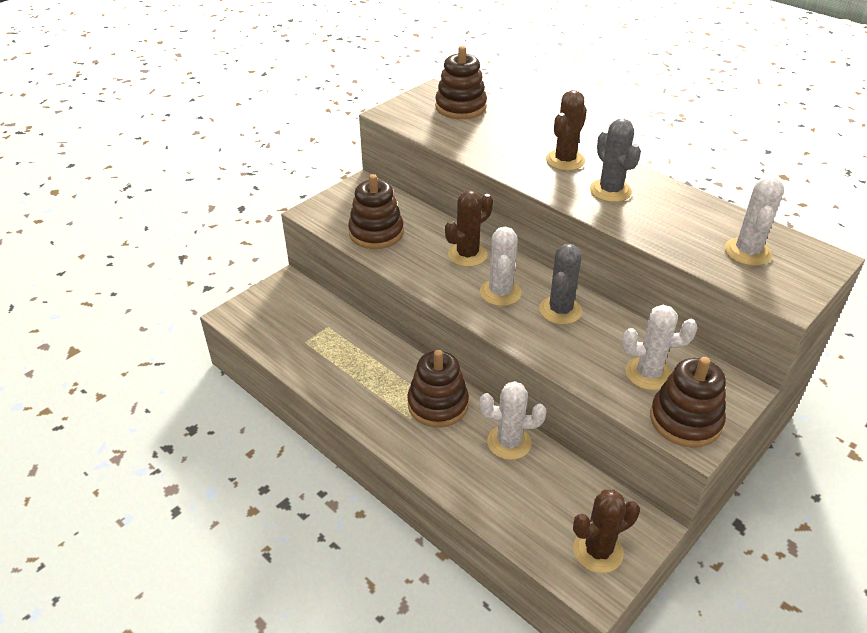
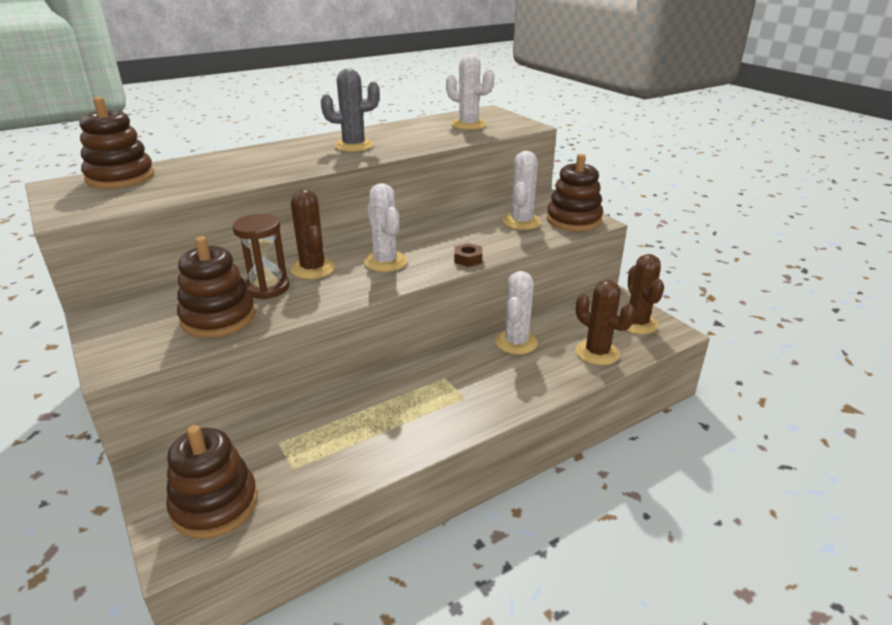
camera: 75 degrees left, 10 degrees down
brown stacking toy [407,350,469,428] -> brown stacking toy moved to [166,425,258,539]
white cactus [480,227,522,306] -> white cactus turned 45 degrees clockwise [364,183,407,272]
grey cactus [539,244,582,324] -> none
brown cactus [546,90,587,171] -> brown cactus moved to [576,280,635,365]
none -> brown hourglass [233,214,289,299]
none -> brown nut [454,243,482,267]

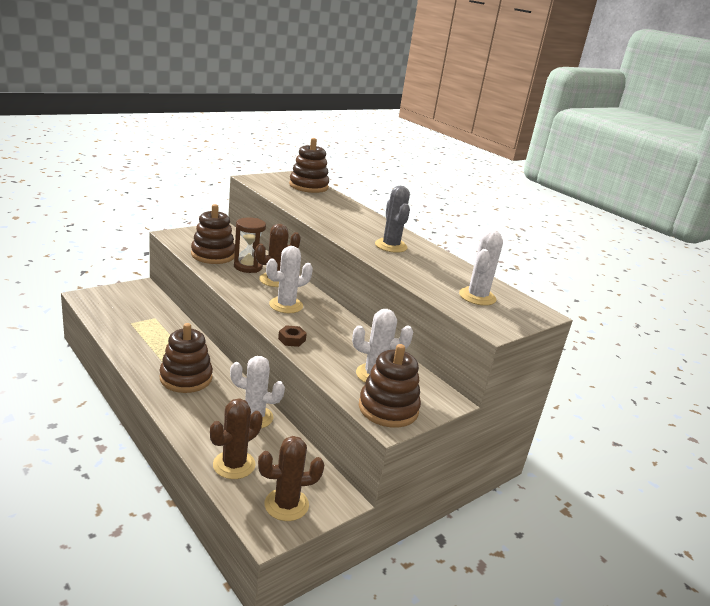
camera: 80 degrees right, 5 degrees down
brown stacking toy [166,425,258,539] -> brown stacking toy moved to [160,323,213,393]

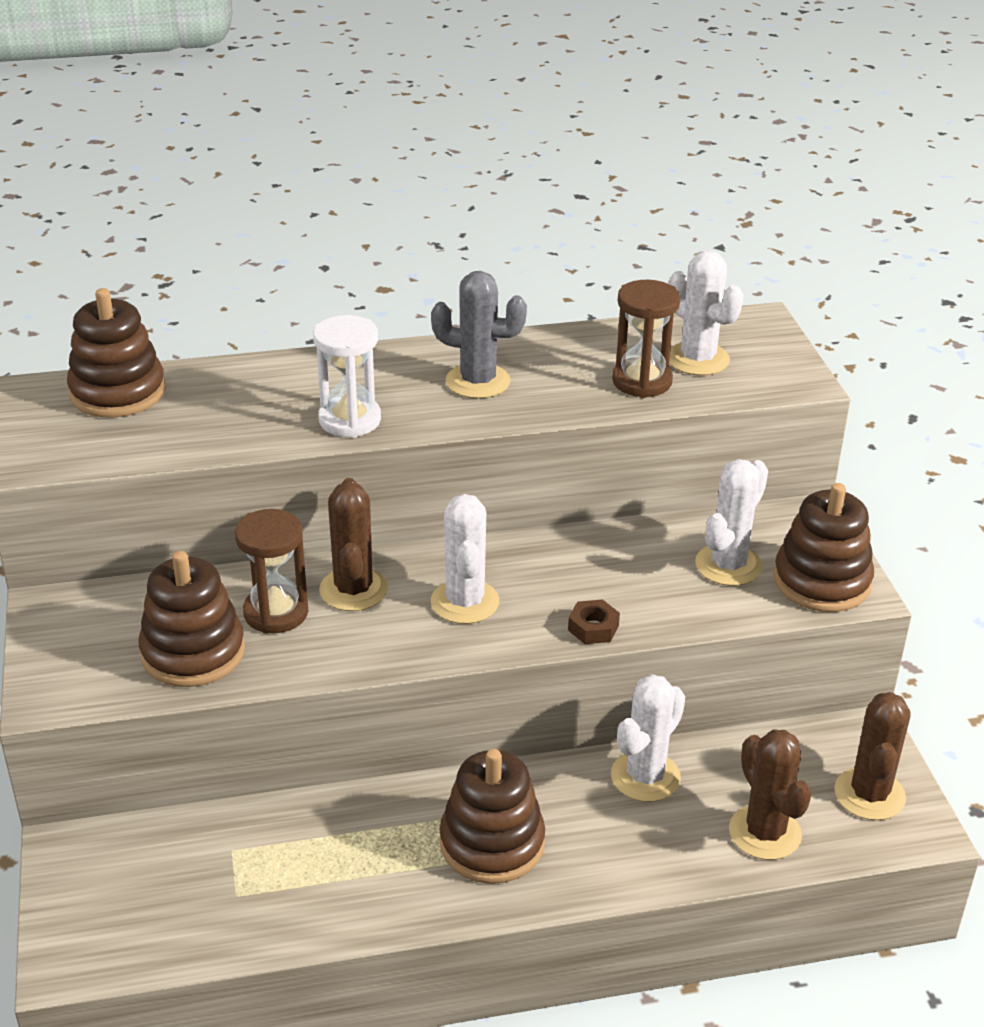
camera: 60 degrees left, 10 degrees up
none -> white hourglass [313,315,381,438]
none -> brown hourglass [612,280,680,398]

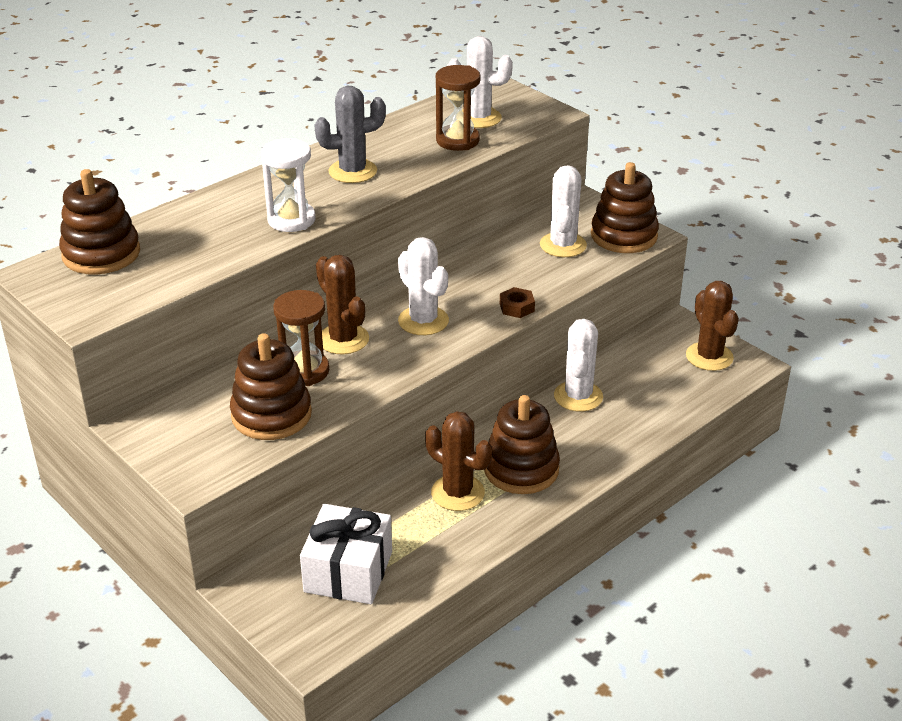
camera: 30 degrees left, 0 degrees up
brown cactus [729,730,812,860] -> brown cactus moved to [425,411,492,511]
none -> white gift [300,504,392,604]

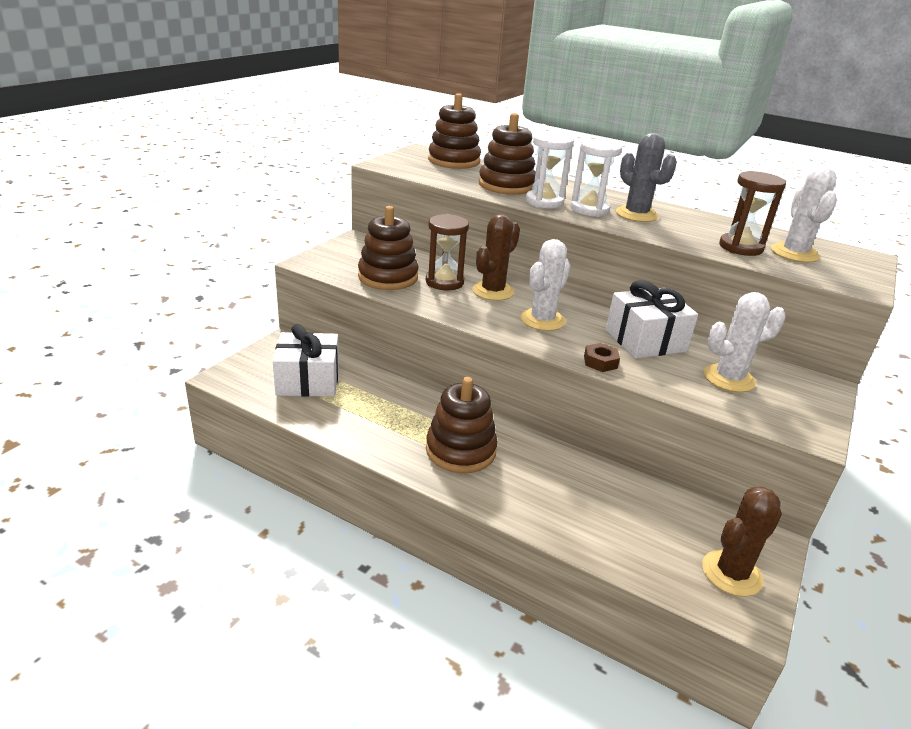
camera: 70 degrees right, 5 degrees down
brown cactus [425,411,492,511] -> none
white cactus [554,319,603,412] -> none
brown stacking toy [591,162,659,253] -> brown stacking toy moved to [479,113,536,195]
none -> white hourglass [571,139,622,217]
none -> white gift [606,280,698,359]

